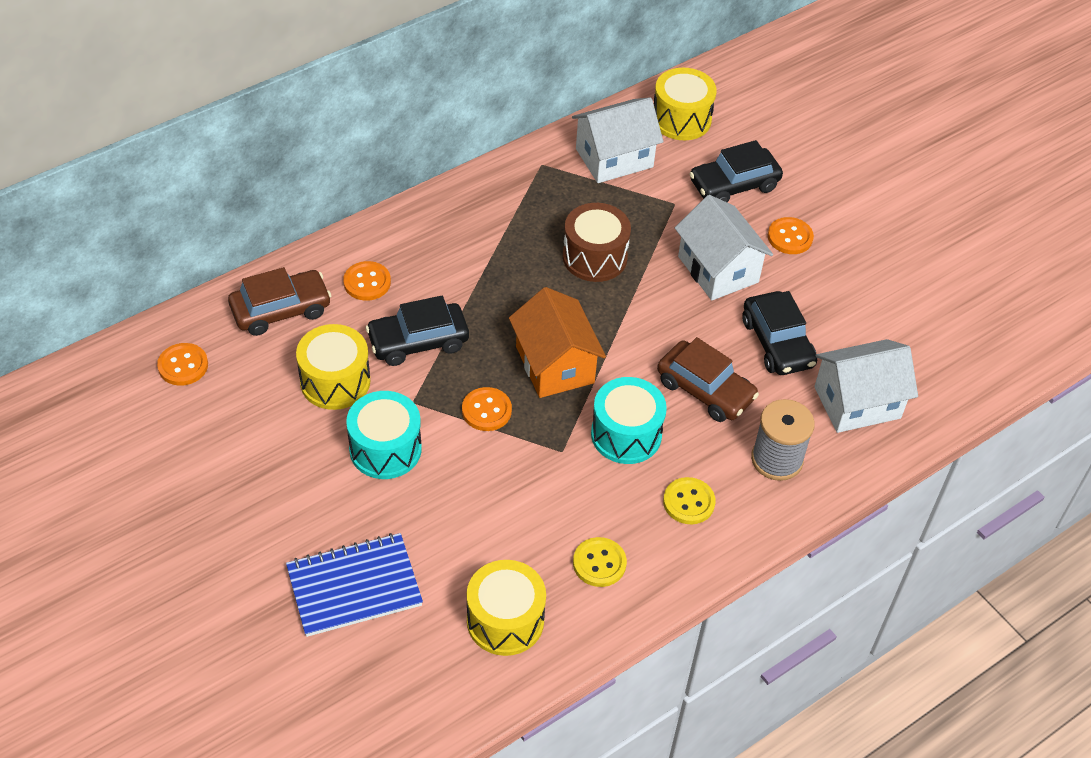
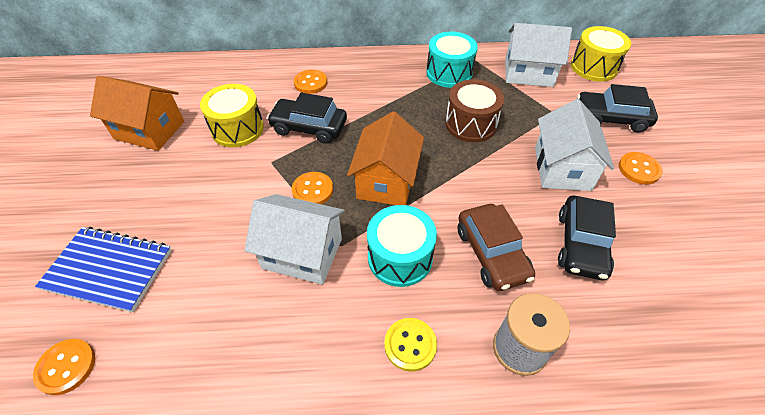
camera: 35 degrees right, 0 degrees up
orange button [157,343,208,386] -> orange button moved to [33,339,95,395]
brown car [228,267,331,336] -> none
turquoise drum [346,391,422,479] -> turquoise drum moved to [426,32,478,88]
yellow drum [467,560,546,656] -> none
yellow button [573,537,627,587] -> none
white house [814,339,918,433] -> white house moved to [244,194,345,285]
none -> orange house [90,76,184,151]

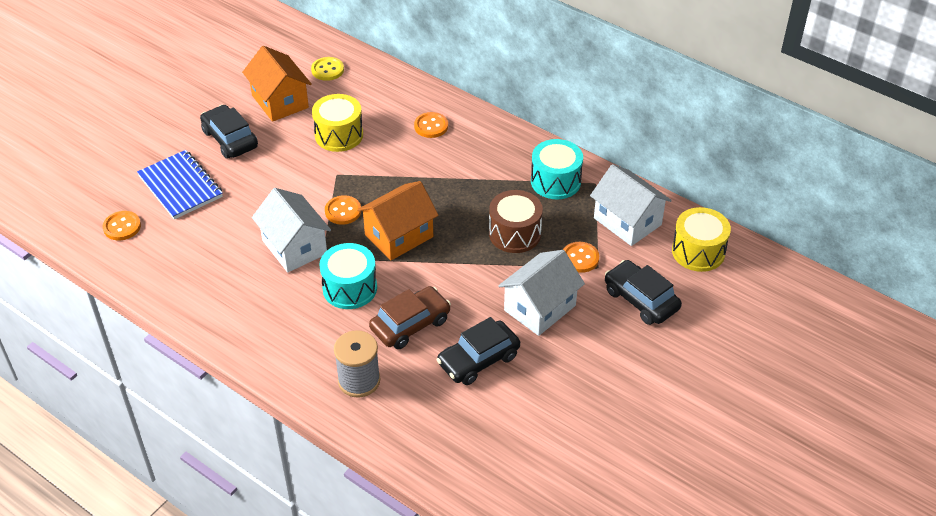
camera: 40 degrees right, 5 degrees down
black car [267,93,347,144] -> black car moved to [200,105,258,159]
yellow button [384,318,437,372] -> yellow button moved to [311,57,344,81]
brown car [458,204,535,291] -> brown car turned 150 degrees counterclockwise [369,286,451,349]
orange button [619,152,663,185] -> orange button moved to [563,242,599,273]

